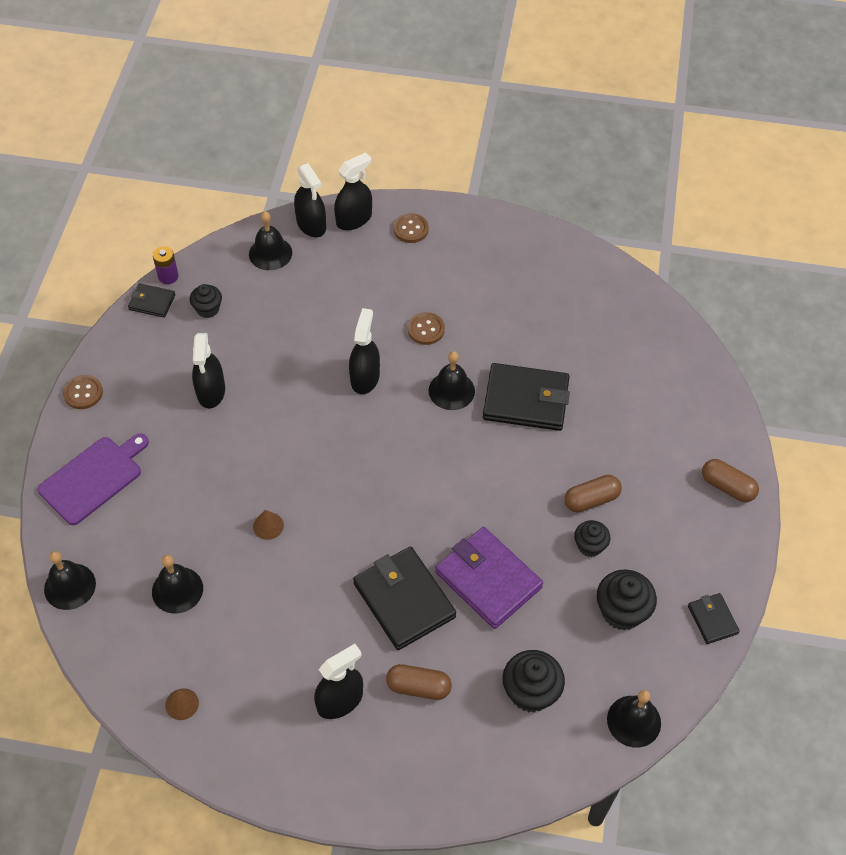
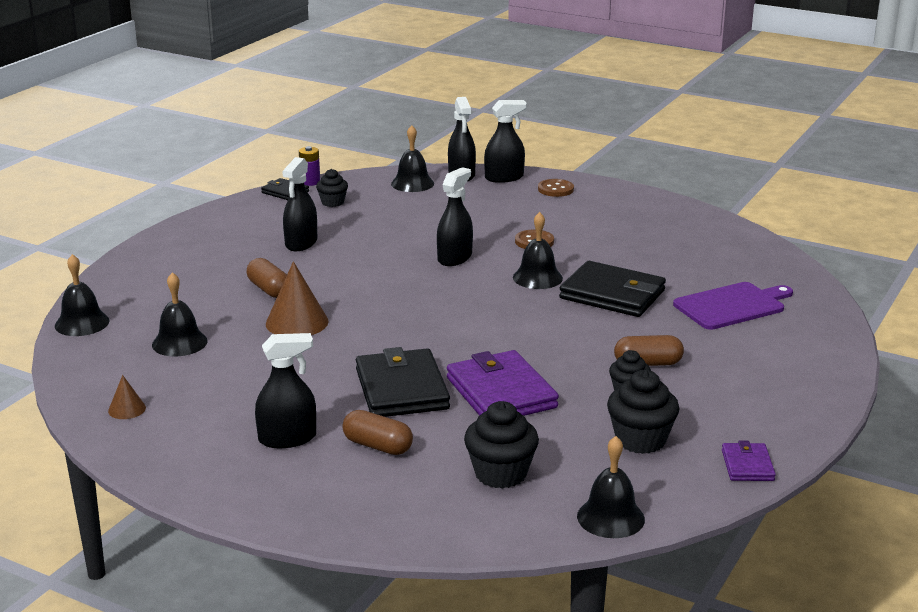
camera: 20 degrees right, 30 degrees down
purple cutting board [37,433,149,525] -> purple cutting board moved to [673,282,793,330]
brown button [63,375,103,409] -> none
brown cone [253,510,284,540] -> brown cone [266,261,329,335], size x1.90
black wallet [688,593,740,644] -> purple wallet [722,441,776,481]
brown capsule [702,459,759,502] -> brown capsule moved to [247,258,287,298]

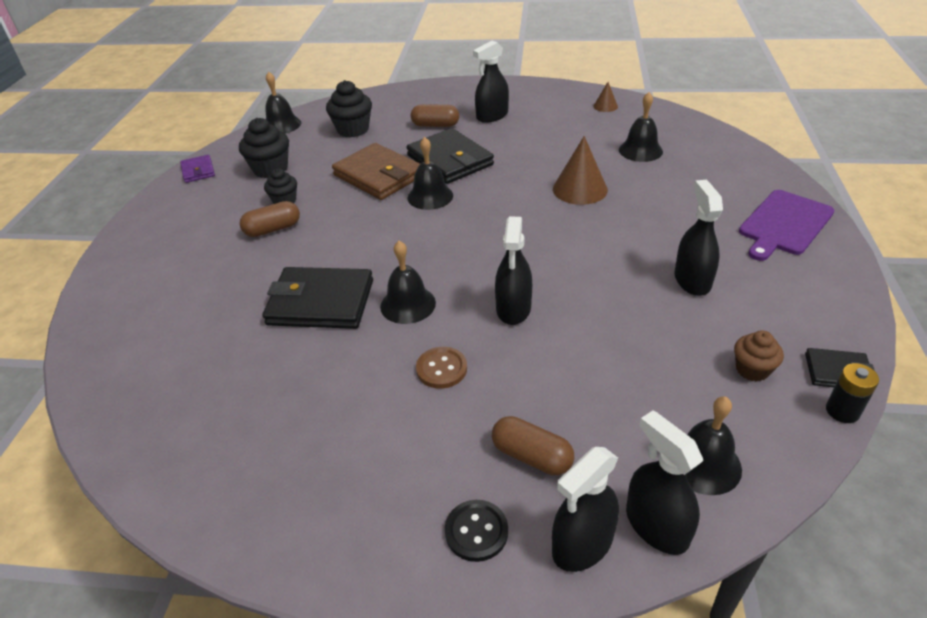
camera: 160 degrees right, 15 degrees up
black bell [55,254,110,336] -> black bell moved to [408,137,453,210]
brown capsule [247,258,287,298] -> brown capsule moved to [492,416,574,475]
purple battery [299,146,320,186] -> black battery [826,363,879,423]
black cupcake [316,169,348,207] -> brown cupcake [734,331,784,382]
purple wallet [447,350,559,416] -> brown wallet [332,143,420,200]
brown button [538,179,574,197] -> black button [445,500,508,562]
purple cutting board [673,282,793,330] -> purple cutting board moved to [739,190,835,261]

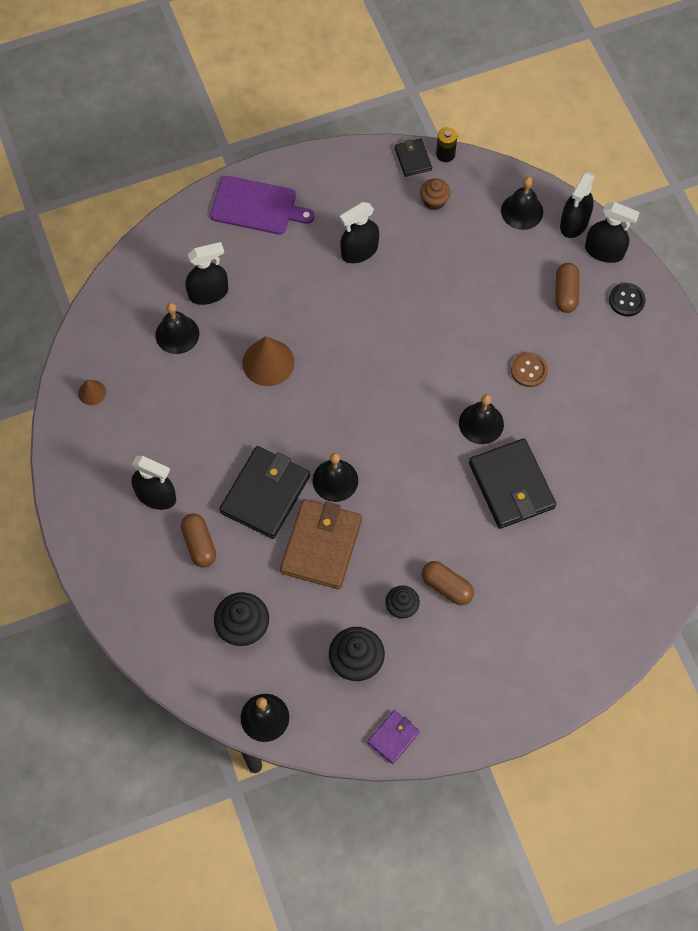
camera: 120 degrees left, 25 degrees up
black spray bottle [495,216,532,325] -> black spray bottle moved to [185,242,228,305]

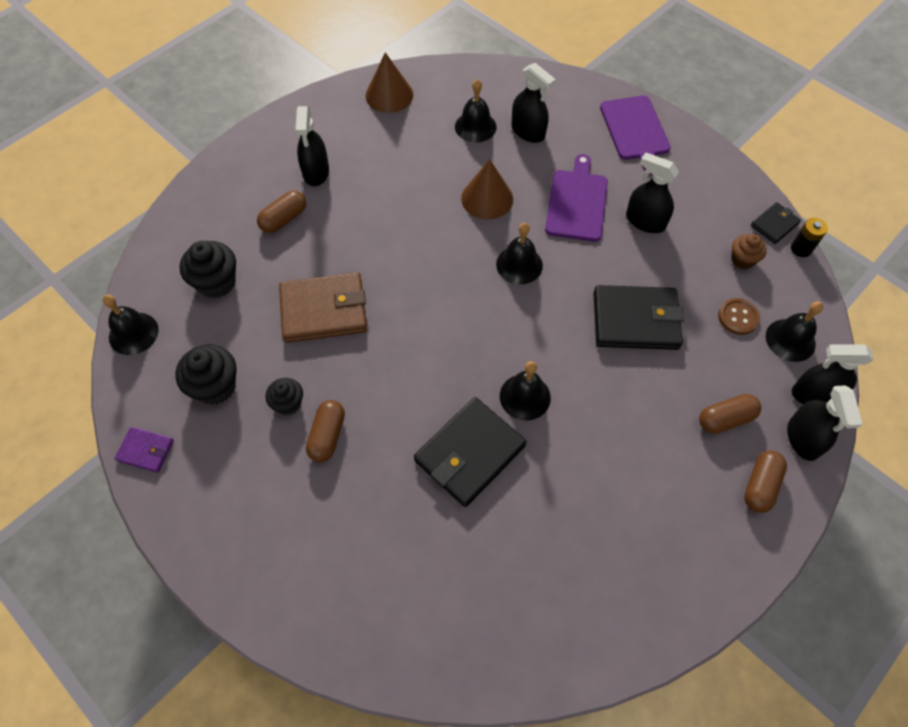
camera: 65 degrees right, 5 degrees down
brown cone [78,379,106,405] -> brown cone [366,52,413,113], size x1.90
black wallet [219,446,310,539] -> black wallet moved to [593,285,684,350]
black bell [312,453,358,502] -> black bell moved to [496,223,543,284]
brown button [511,352,548,387] -> brown button moved to [718,298,760,335]
black button [609,283,646,317] -> brown capsule [744,450,787,513]
none -> purple cutting board [545,154,608,242]

